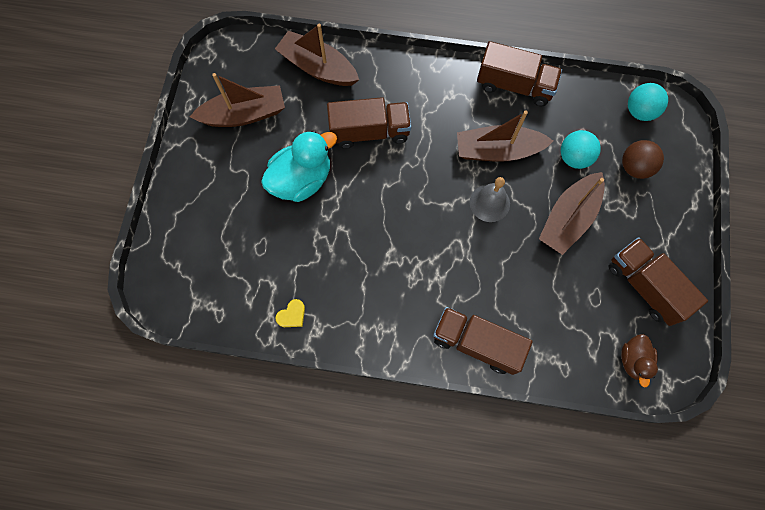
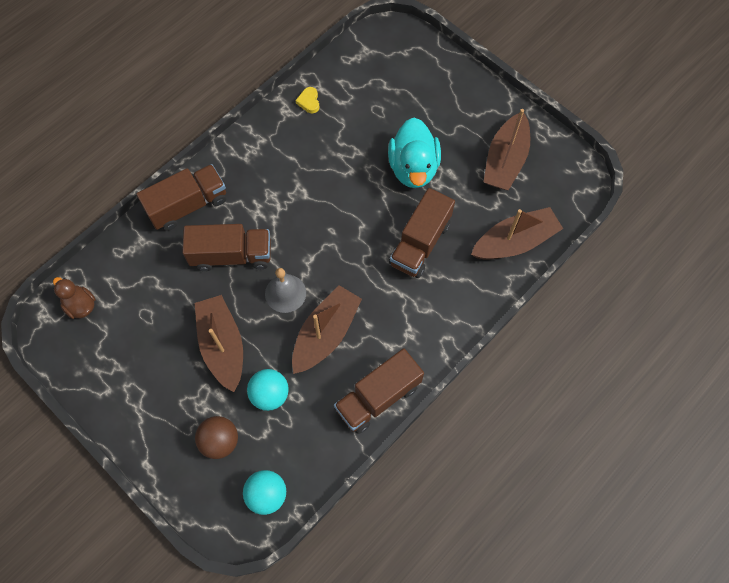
camera: 125 degrees right, 5 degrees down
brown truck [609,237,708,326] -> brown truck moved to [182,224,271,271]

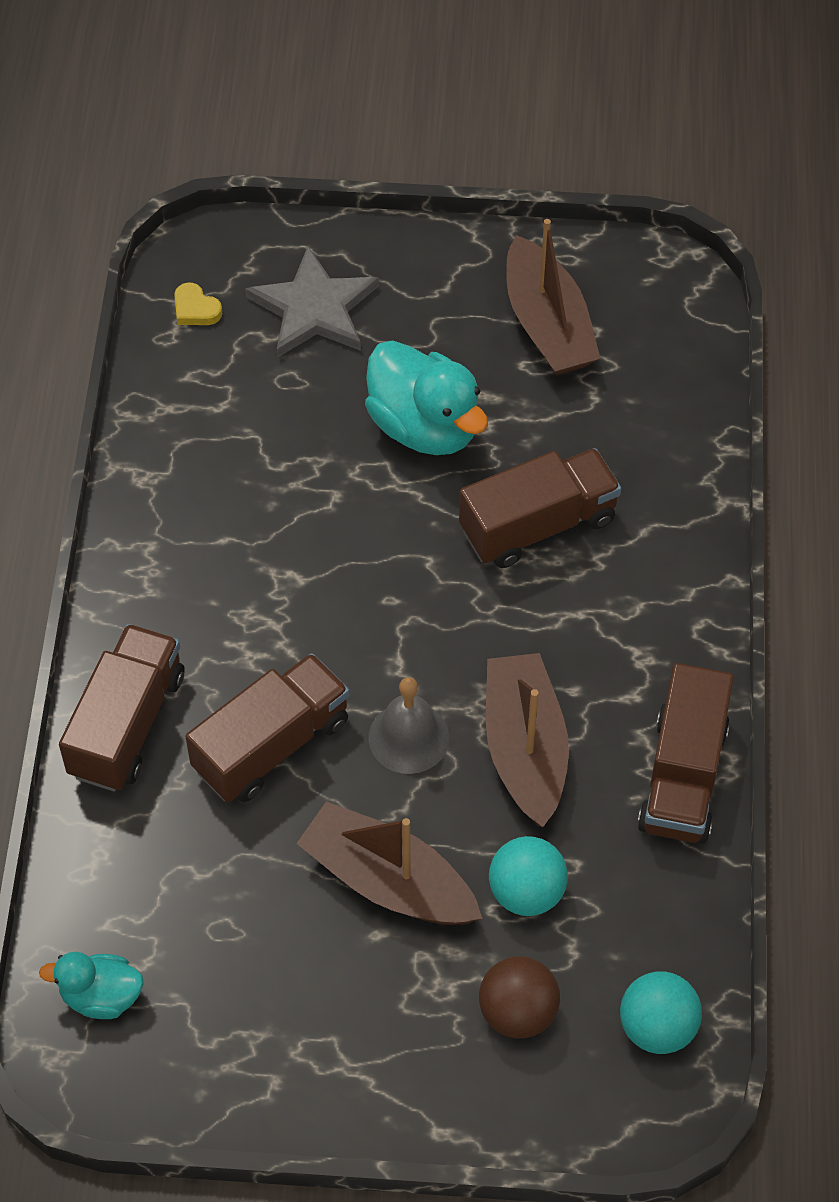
camera: 40 degrees left, 10 degrees down
brown duck [53,277,95,319] -> turquoise duck [39,952,144,1019]
yellow heart [295,87,319,113] -> yellow heart moved to [174,282,222,325]
brown truck [389,188,455,278] -> brown truck turned 105 degrees counterclockwise [459,448,621,568]
brown boat [471,207,563,260] -> none
none -> grey star [245,246,379,358]

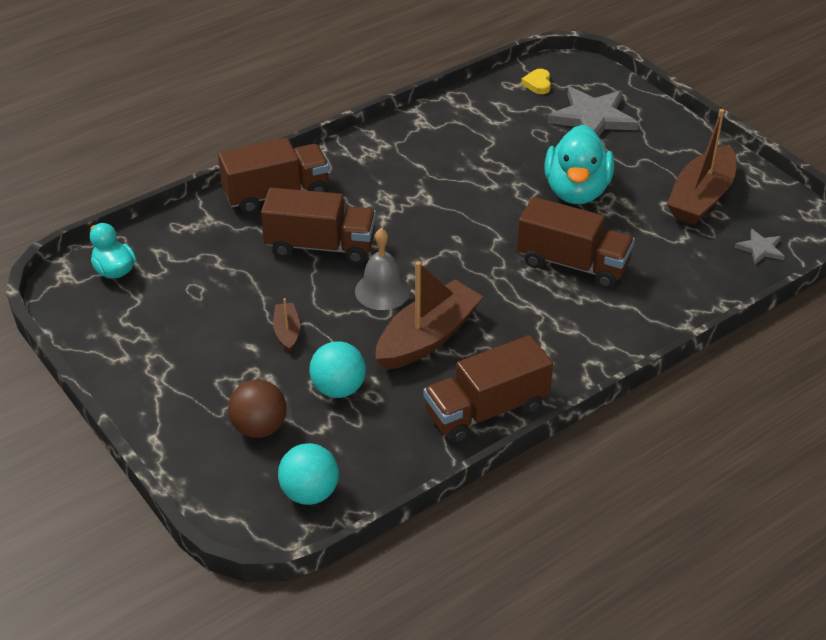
camera: 50 degrees right, 15 degrees down
brown boat [296,801,483,925] -> brown boat [273,298,300,352], size x0.48
none -> grey star [734,229,785,264]

